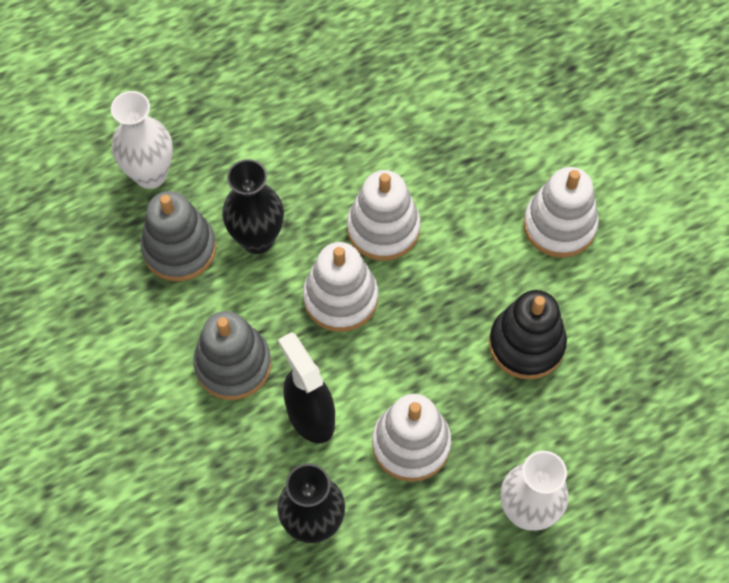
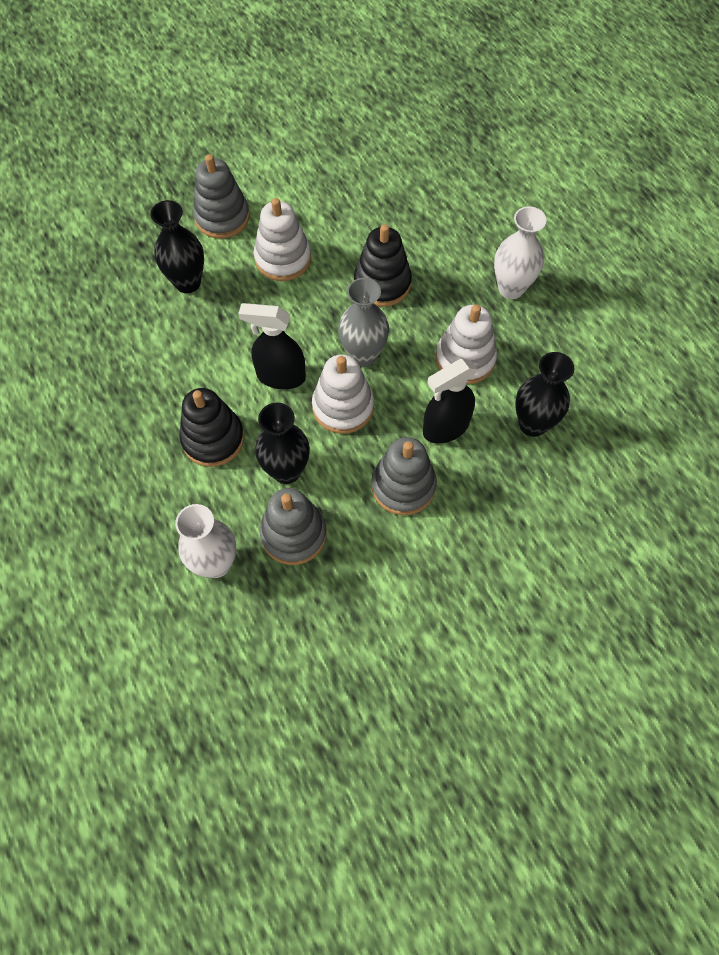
camera: 90 degrees left, 0 degrees up
white stacking toy [347,170,421,261] -> black spray bottle [238,303,306,389]
none -> black vase [150,200,204,293]
none -> black stacking toy [179,388,244,467]
none -> grey stacking toy [193,154,250,239]
none -> grey vase [338,278,389,367]

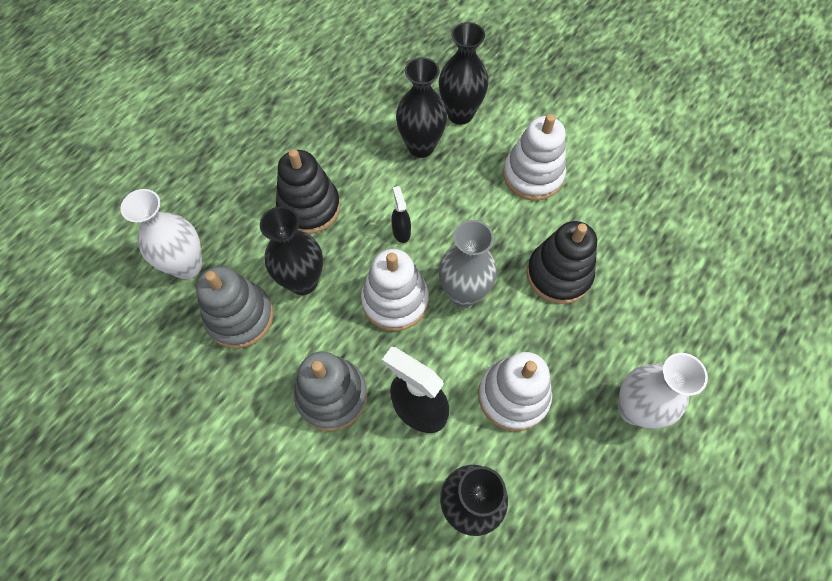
camera: 65 degrees right, 0 degrees up
grey stacking toy [193,154,250,239] -> none
black spray bottle [238,303,306,389] -> black spray bottle [391,186,411,243], size x0.52
none -> black vase [396,57,447,158]

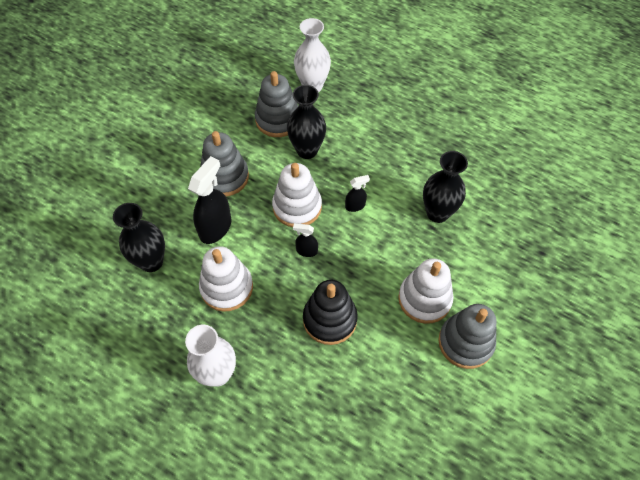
camera: 85 degrees right, 5 degrees down
black stacking toy [276,149,340,234] -> none
black vase [439,22,489,125] -> none
grey vase [439,220,497,307] -> black spray bottle [293,223,318,257]
none -> grey stacking toy [438,304,497,369]

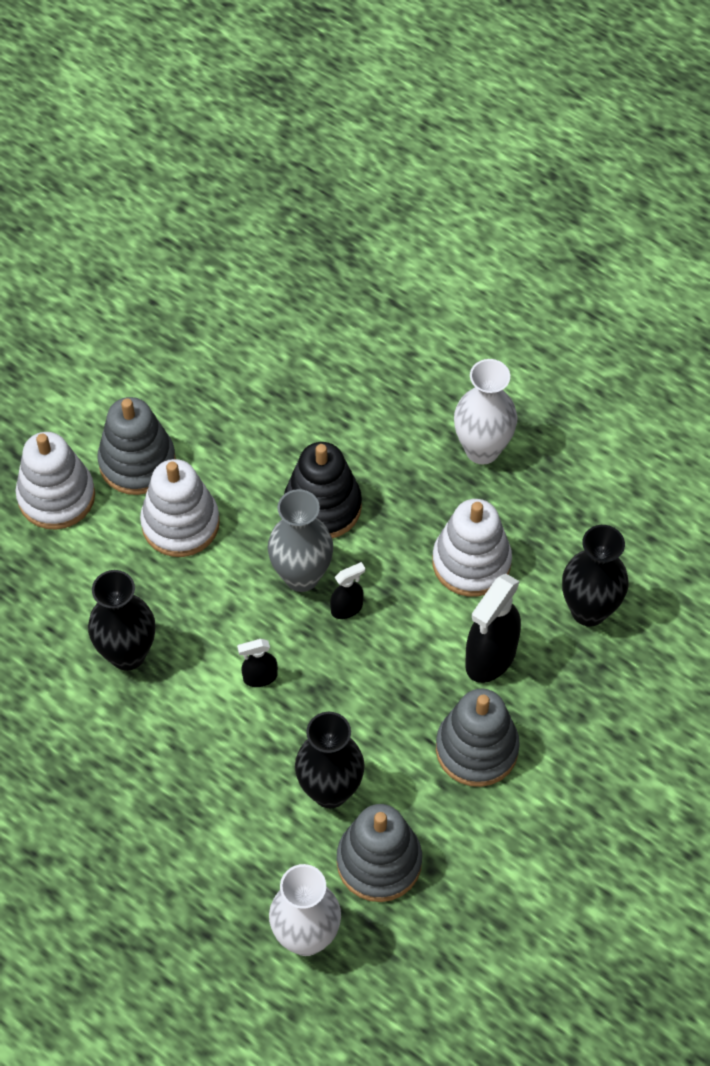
camera: 175 degrees left, 0 degrees up
white stacking toy [272,163,322,227] -> white stacking toy moved to [16,432,95,530]
black spray bottle [293,223,318,257] -> black spray bottle turned 45 degrees counterclockwise [330,562,365,619]
none -> grey vase [268,489,333,592]

